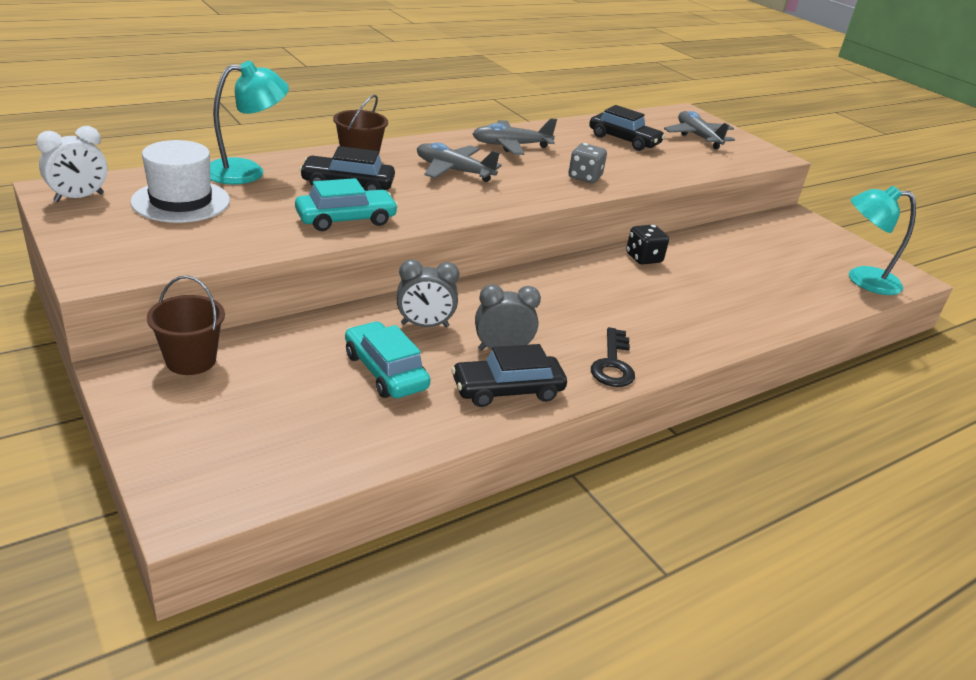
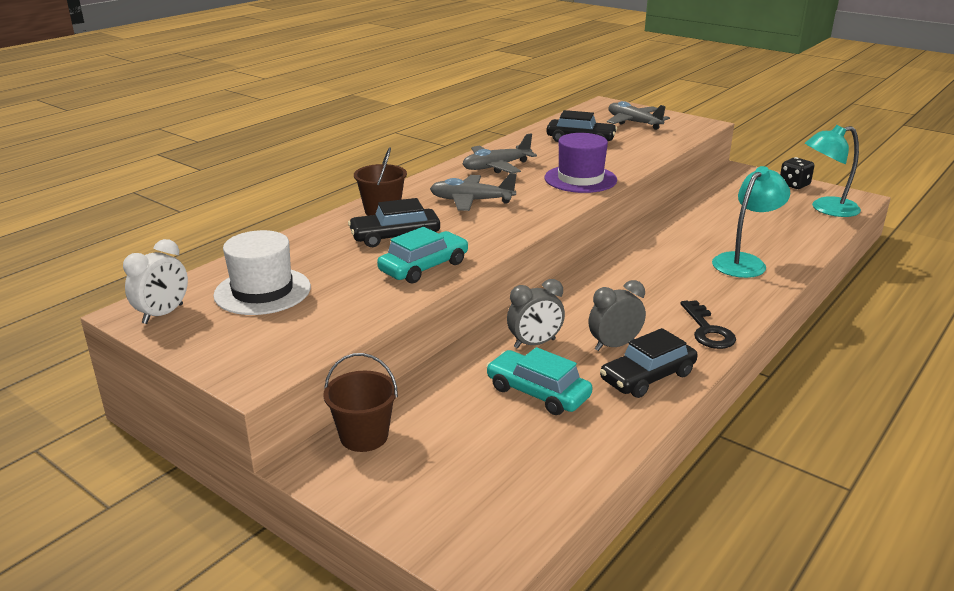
camera: 15 degrees left, 5 degrees down
turquoise lamp [210,61,289,184] -> turquoise lamp moved to [712,166,790,278]
grey dice [568,143,607,183] -> purple hat [545,133,617,193]
black dice [626,224,669,265] -> black dice moved to [780,157,814,189]

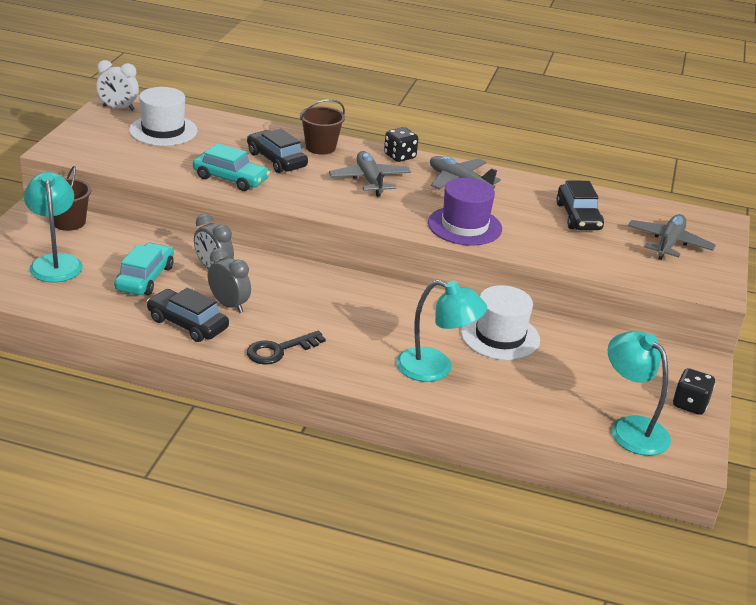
camera: 65 degrees right, 5 degrees up
none -> turquoise lamp [24,172,83,282]
none -> black dice [384,127,418,162]
none -> white hat [461,285,540,360]

